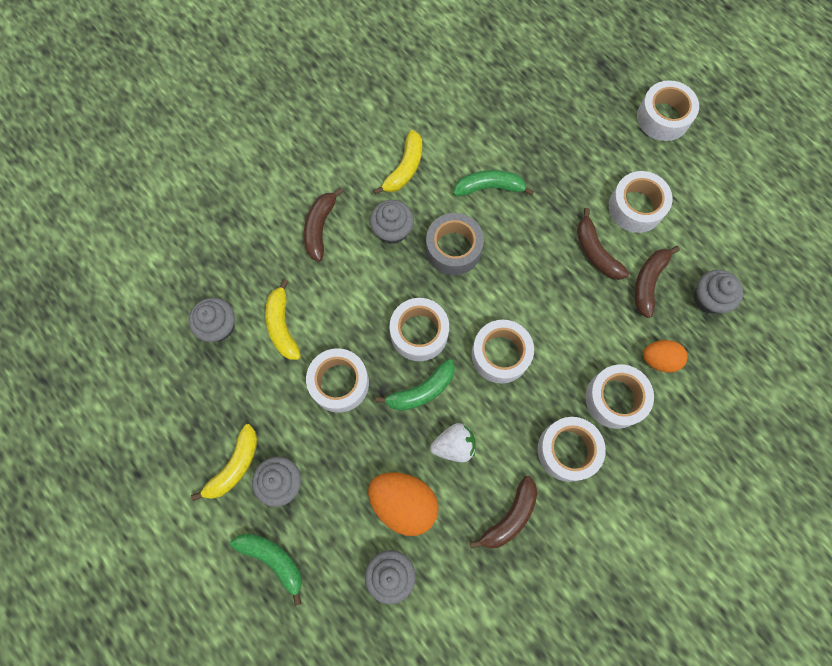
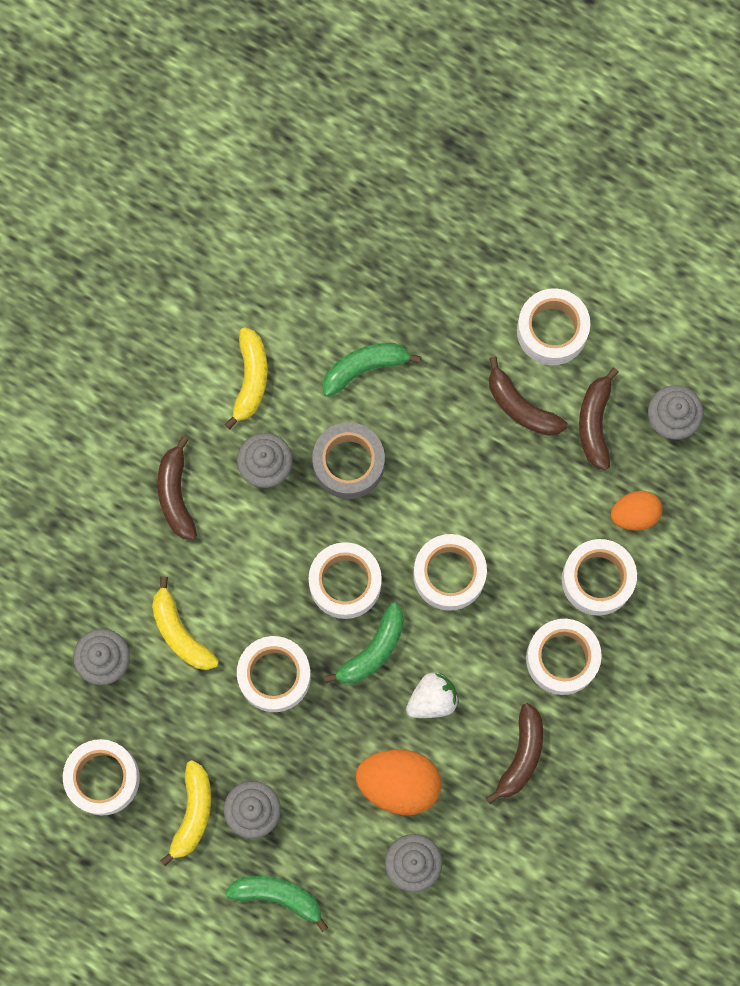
camera: 20 degrees left, 5 degrees up
white tape [637,80,699,141] -> white tape moved to [63,739,140,816]

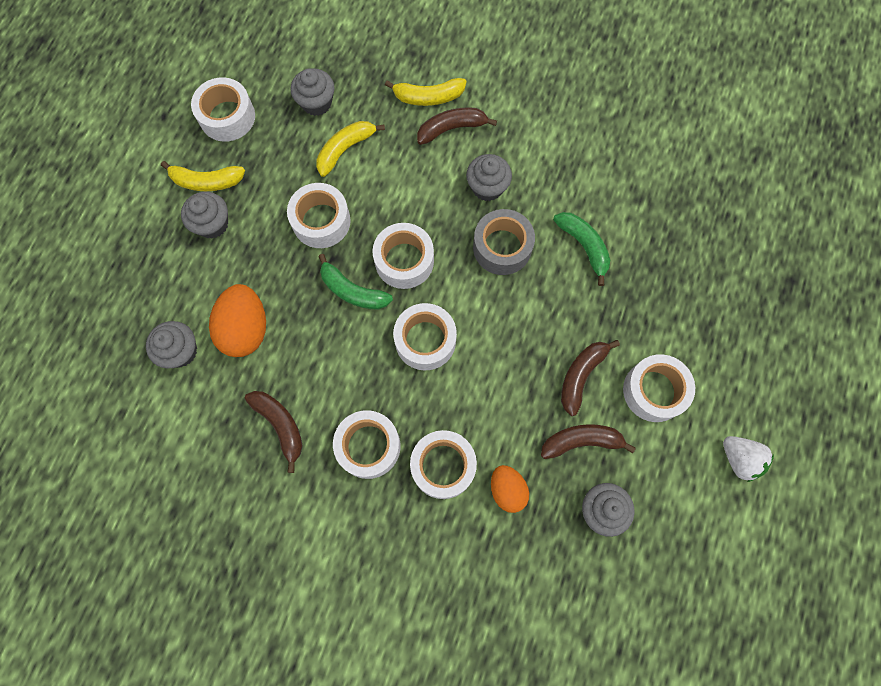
camera: 80 degrees right, 5 degrees down
yellow banana [225,327,267,429] -> yellow banana moved to [385,78,466,106]
green banana [225,876,329,932] -> none
white strawberry [406,672,459,718] -> white strawberry moved to [723,436,774,482]
brown banana [486,703,543,804] -> brown banana turned 135 degrees counterclockwise [245,391,302,473]

